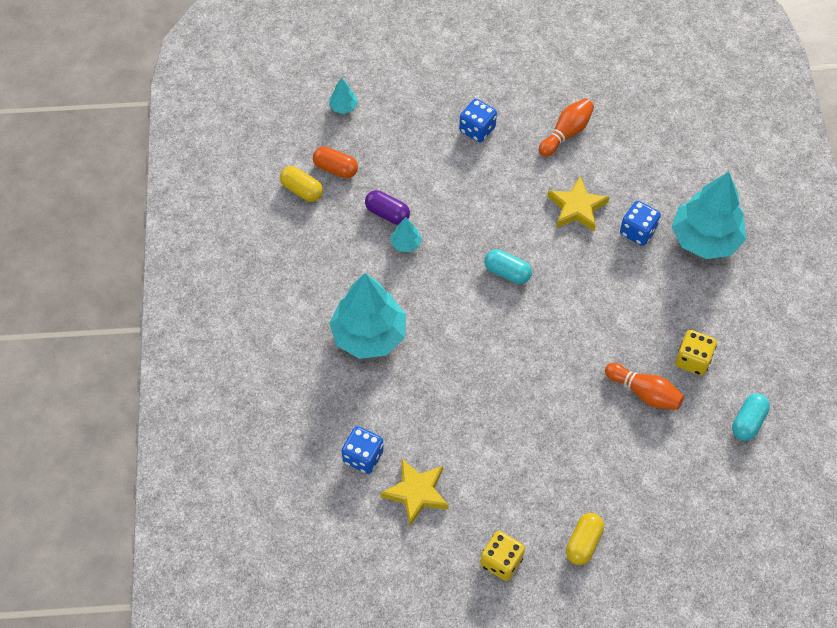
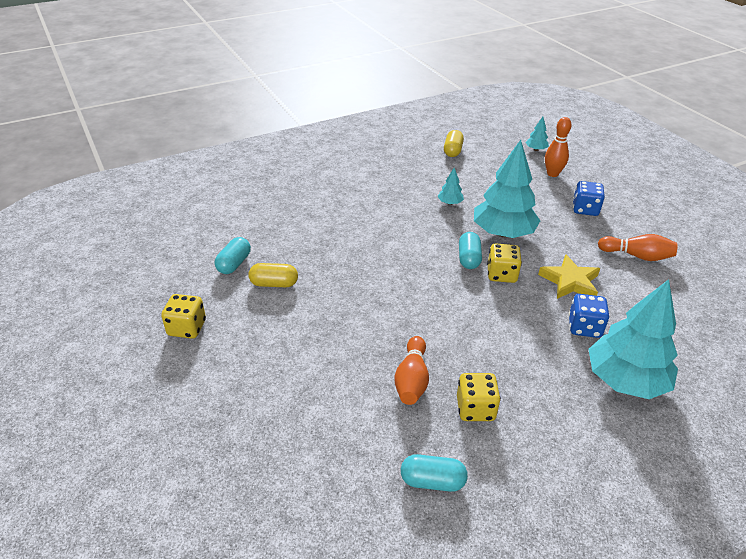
camera: 65 degrees right, 20 degrees down
orange capsule [313,146,358,178] -> none
turquoise tree [329,273,406,359] -> turquoise tree moved to [474,140,540,238]
blue dice [342,426,384,474] -> none
purple capsule [365,190,410,225] -> none
yellow star [381,458,449,526] -> turquoise capsule [215,237,251,274]
yellow capsule [566,513,604,565] -> yellow capsule moved to [248,263,298,287]
none -> yellow dice [487,244,522,283]
none -> orange bowling pin [545,117,572,177]

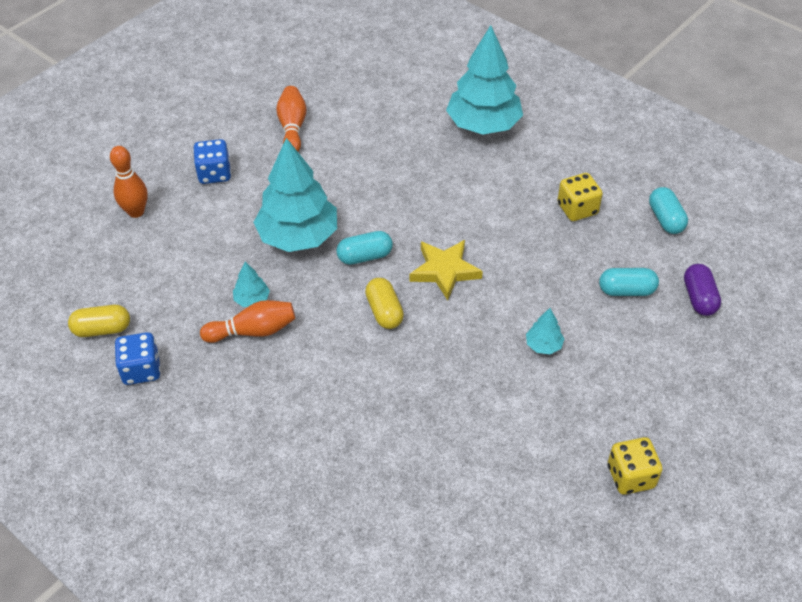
camera: 110 degrees left, 10 degrees up
turquoise capsule [215,237,251,274] -> turquoise capsule moved to [599,268,659,296]
yellow capsule [248,263,298,287] -> yellow capsule moved to [365,278,404,329]
orange bowling pin [394,336,429,405] -> orange bowling pin moved to [200,300,295,343]
yellow dice [487,244,522,283] -> none
turquoise tree [525,117,549,151] -> turquoise tree moved to [526,308,565,354]
yellow star [538,254,600,299] -> yellow star moved to [409,240,483,300]
blue dice [569,294,609,338] -> blue dice moved to [114,332,161,385]
none -> purple capsule [684,264,721,316]

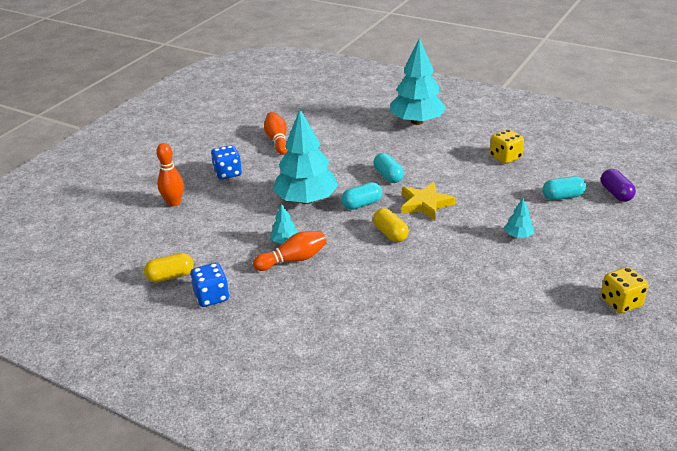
camera: 10 degrees left, 15 degrees down
turquoise capsule [649,187,688,234] -> turquoise capsule moved to [373,153,404,183]

